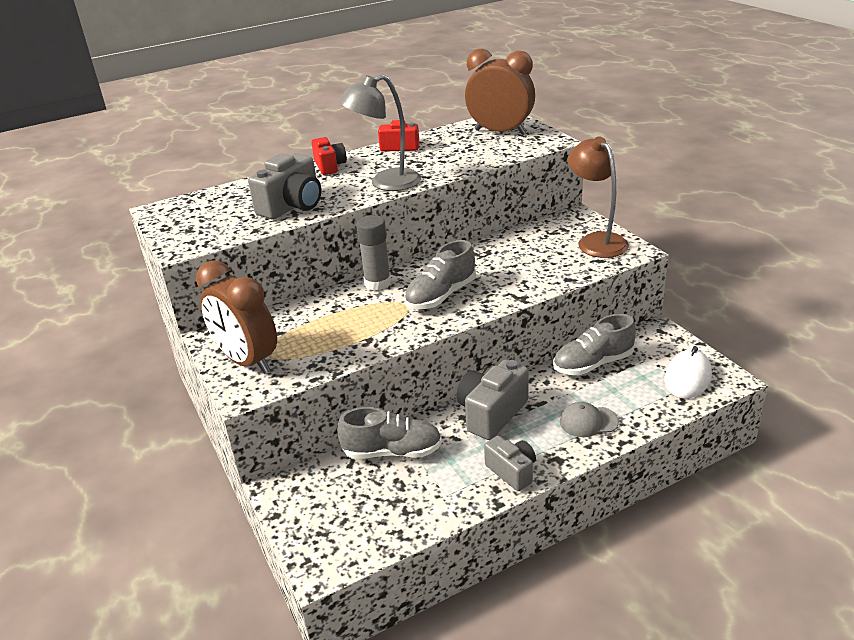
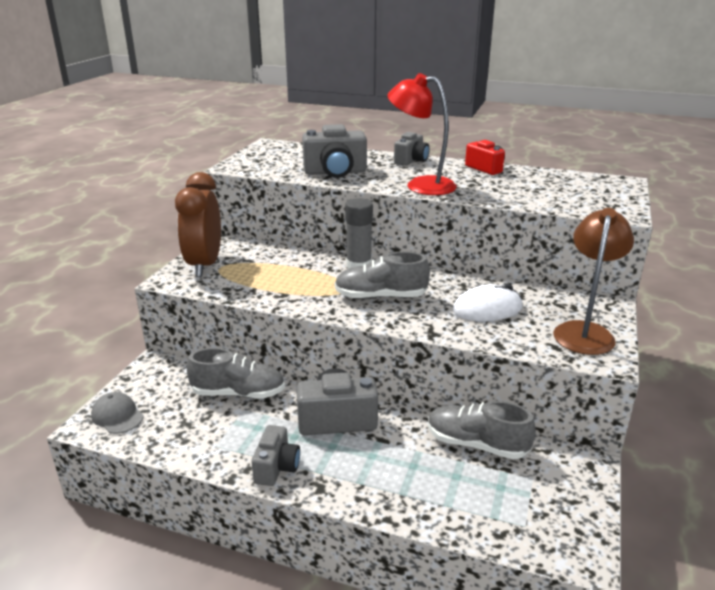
camera: 45 degrees right, 5 degrees down
red camera [311,137,347,175] -> grey camera [394,132,430,166]
grey shoe [337,407,442,459] -> grey shoe turned 45 degrees counterclockwise [187,348,285,399]
grey lamp [338,74,421,191] -> red lamp [387,73,457,195]
brown clock [465,49,535,135] -> none
grey cap [560,402,619,437] -> grey cap moved to [91,392,143,434]
white mouse [665,346,712,399] -> white mouse moved to [453,283,523,321]

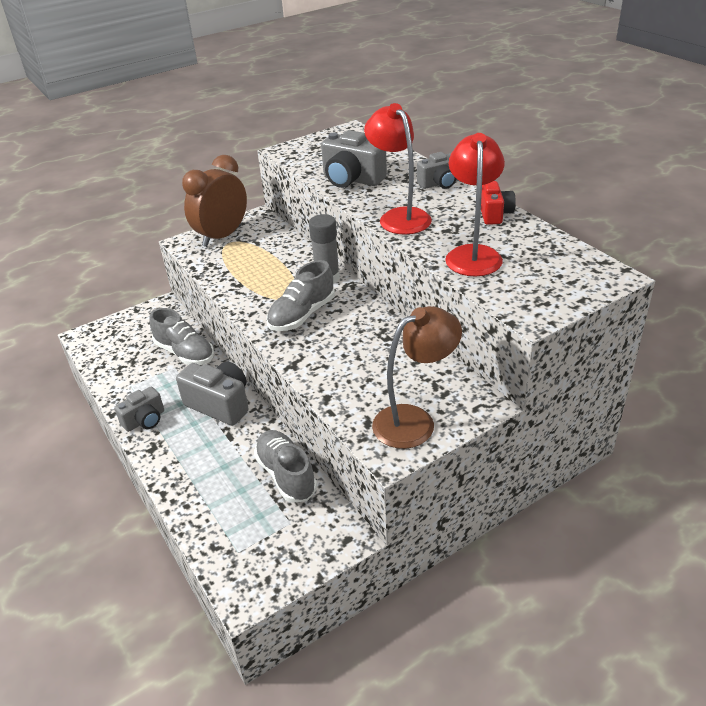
camera: 40 degrees right, 10 degrees up
grey cap [91,392,143,434] -> none
grey shoe [335,251,430,299] -> grey shoe turned 90 degrees counterclockwise [267,260,335,331]
white mouse [453,283,523,321] -> none
none -> red lamp [445,133,505,276]

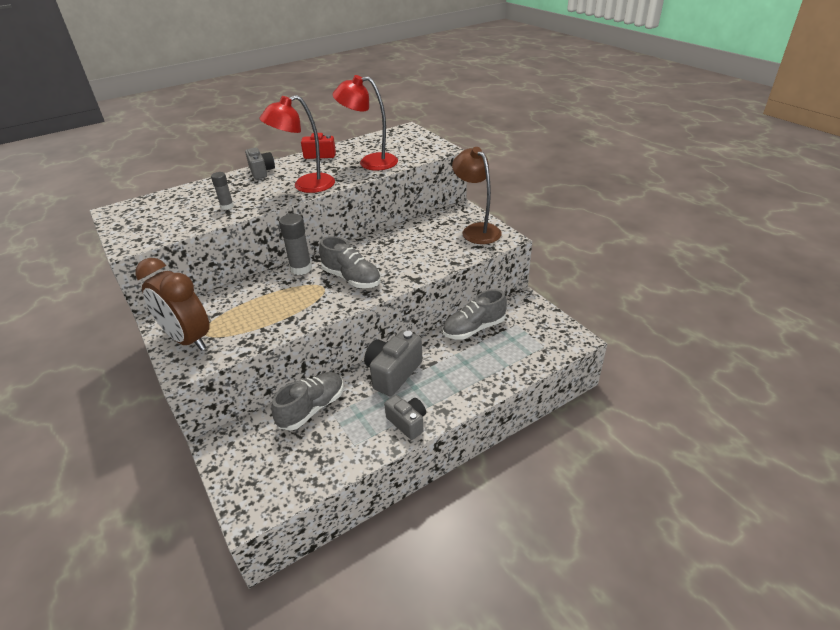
camera: 90 degrees left, 0 degrees up
grey camera [321,130,387,188] -> grey glue stick [211,172,234,210]

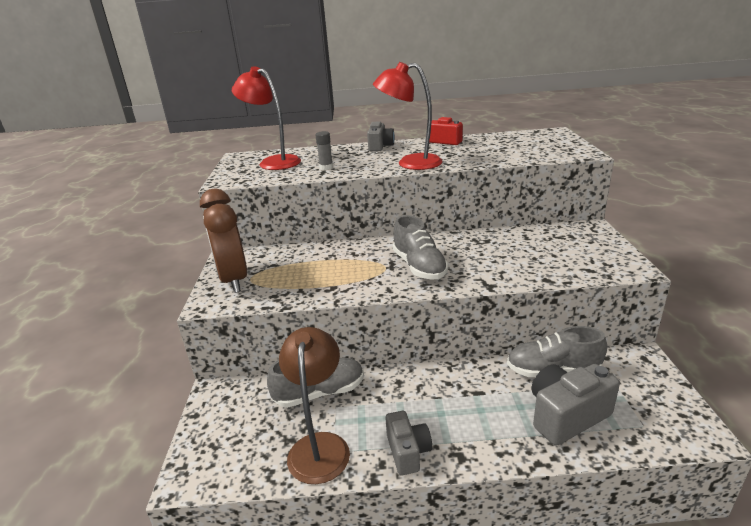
camera: 30 degrees right, 10 degrees down
grey glue stick [279,214,312,275] -> none
red lamp [333,75,398,171] -> red lamp moved to [232,66,301,170]
grey camera [364,330,423,396] -> grey camera moved to [531,364,620,446]
brown lamp [452,147,502,244] -> brown lamp moved to [279,327,350,484]

